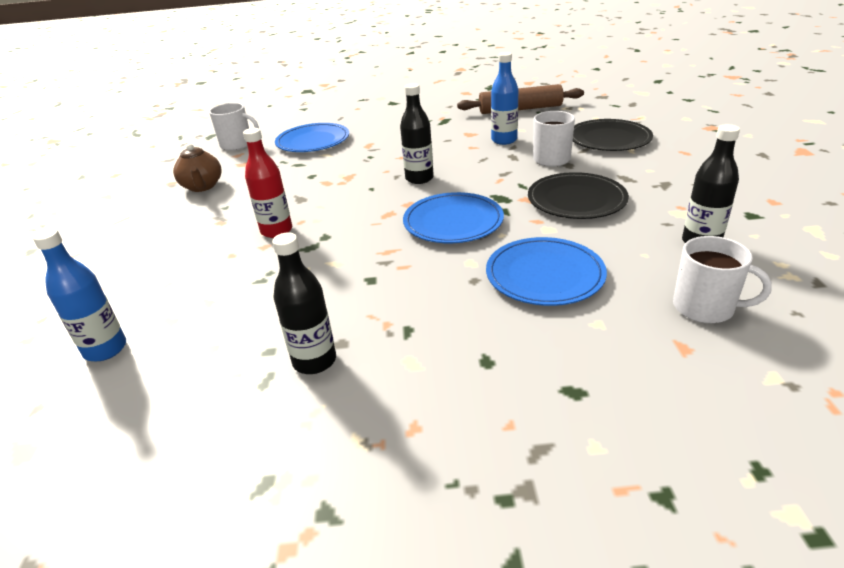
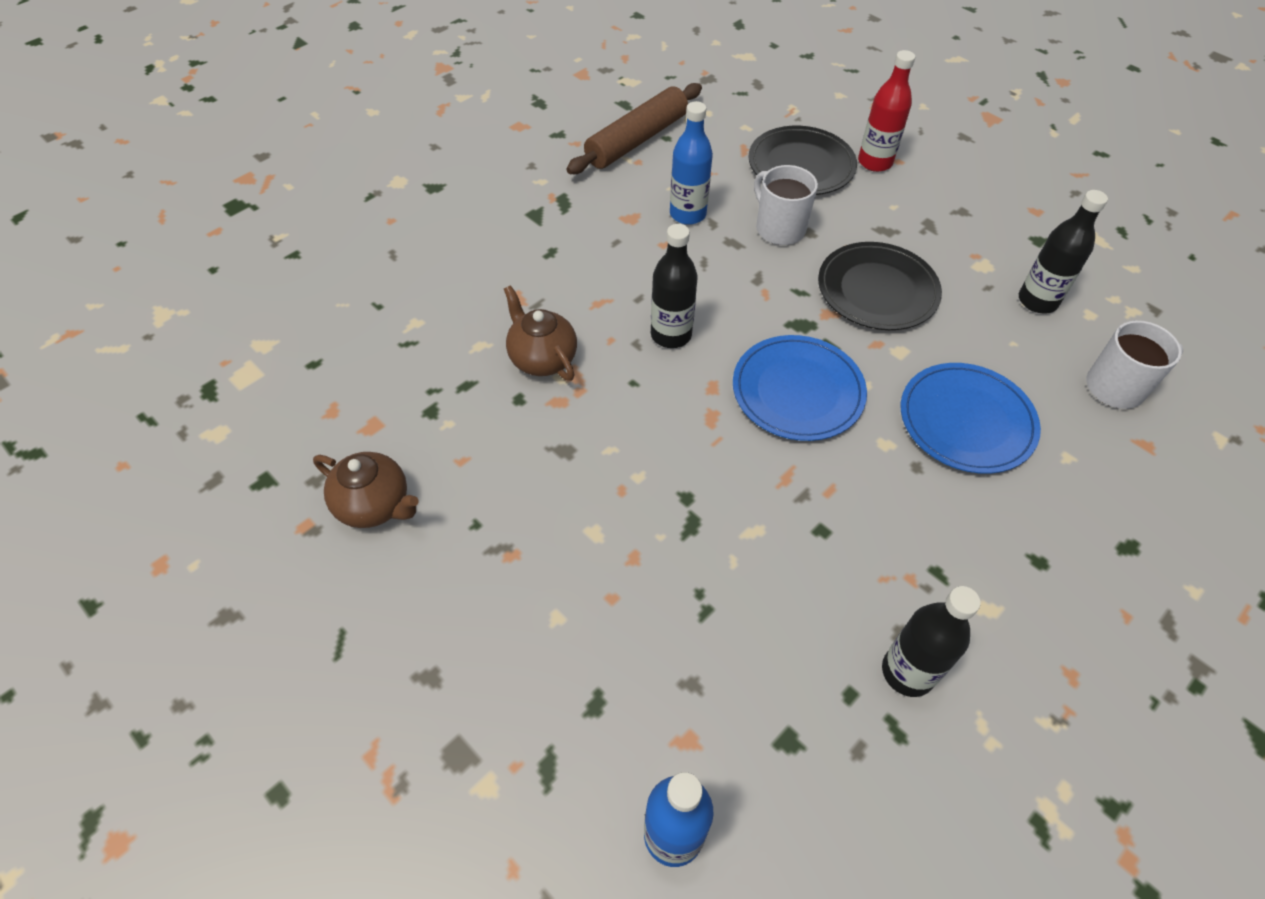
camera: 45 degrees left, 20 degrees up
white mug [209,103,259,151] -> none
red bottle [243,128,292,238] -> red bottle moved to [858,50,915,172]
blue plate [275,123,349,152] -> none
none -> brown teapot [504,285,577,381]

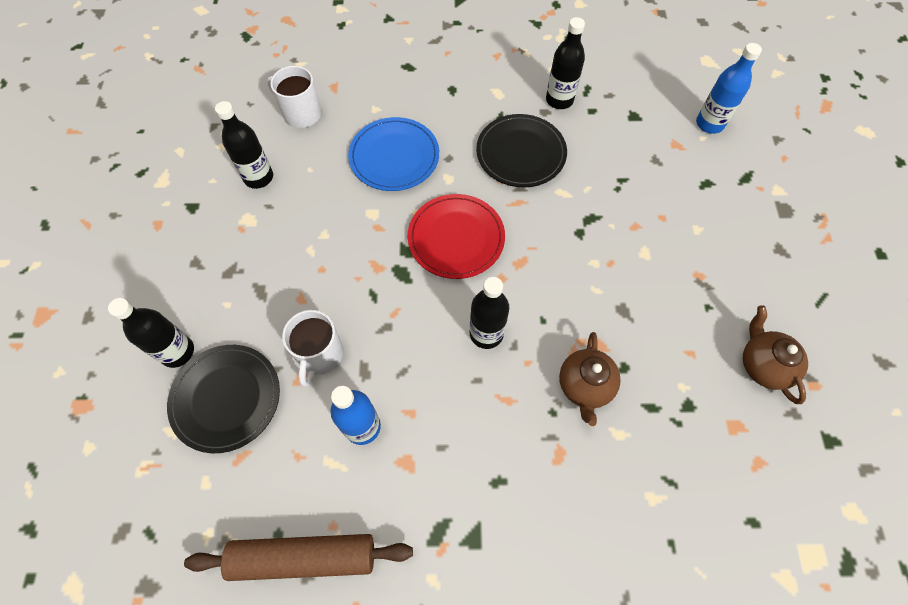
camera: 135 degrees left, 10 degrees up
blue plate [733,335,867,441] -> red plate [408,194,505,279]
black plate [818,242,942,330] -> black plate moved to [476,114,567,187]
red bottle [858,50,915,172] -> black bottle [108,298,194,368]

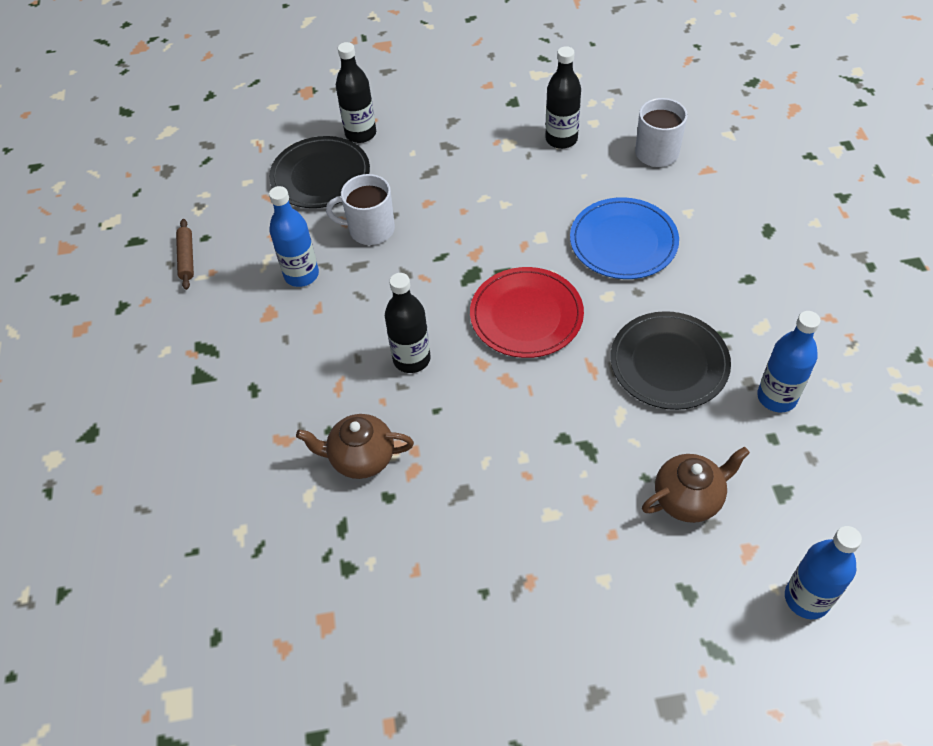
camera: 85 degrees right, 10 degrees down
brown rolling pin [184,534,413,581] -> brown rolling pin [176,219,194,290], size x0.49
black bottle [546,17,585,109] -> blue bottle [757,311,820,412]
brown teapot [743,305,808,404] -> brown teapot moved to [642,446,750,523]

